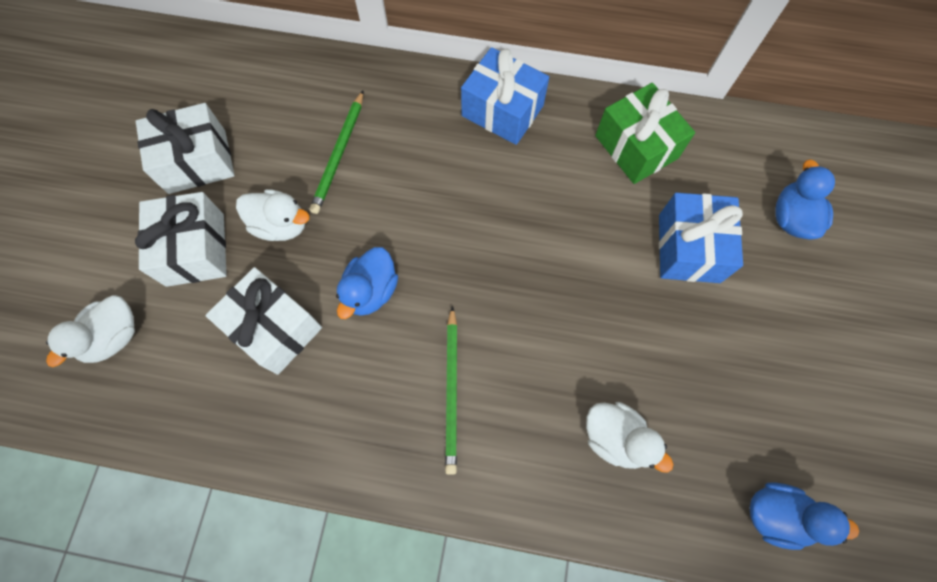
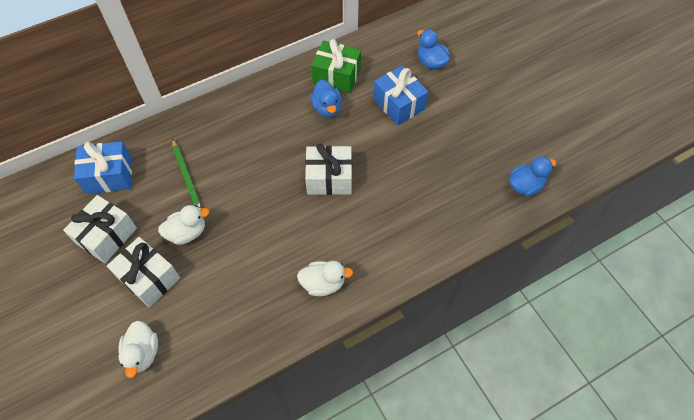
camera: 40 degrees left, 10 degrees down
white gift [205,267,322,375] -> white gift moved to [305,143,352,195]
blue duck [336,247,398,319] -> blue duck moved to [311,80,342,117]
green pencil [445,306,457,475] -> none
blue gift [461,47,549,145] -> blue gift moved to [74,141,132,194]
white duck [586,402,674,472] -> white duck moved to [297,261,353,296]

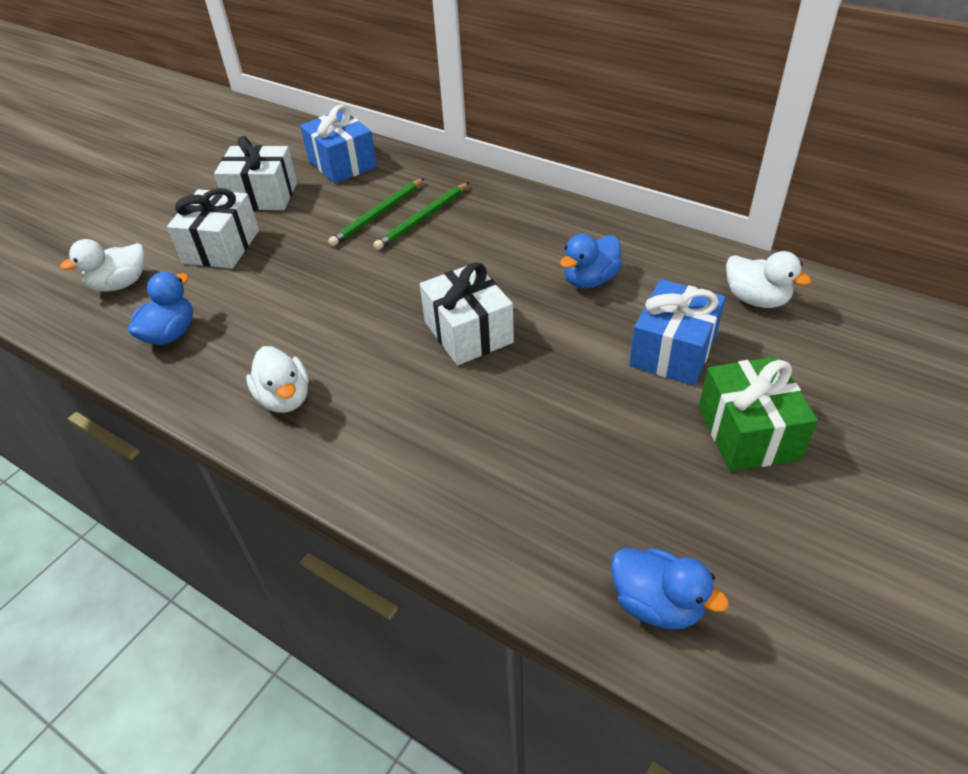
camera: 65 degrees right, 15 degrees down
white duck [158,205,209,245] -> white duck moved to [726,251,811,308]
green gift [311,39,361,93] -> green gift moved to [699,357,818,471]
blue duck [417,29,450,69] -> blue duck moved to [128,272,193,345]
none -> green pencil [373,182,469,250]

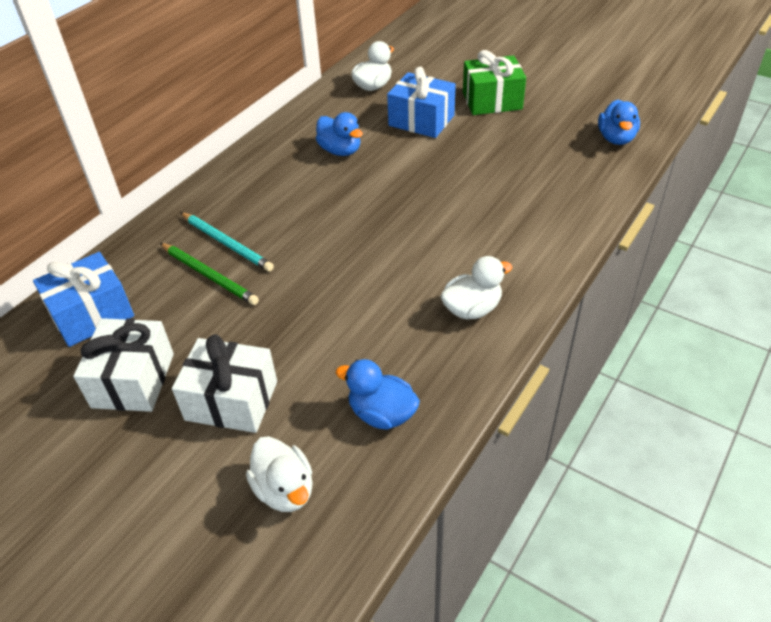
camera: 90 degrees left, 0 degrees up
green pencil [373,182,469,250] -> turquoise pencil [180,212,274,272]
white gift [420,262,514,365] -> none
blue duck [611,548,729,629] -> blue duck turned 150 degrees clockwise [598,99,640,145]

